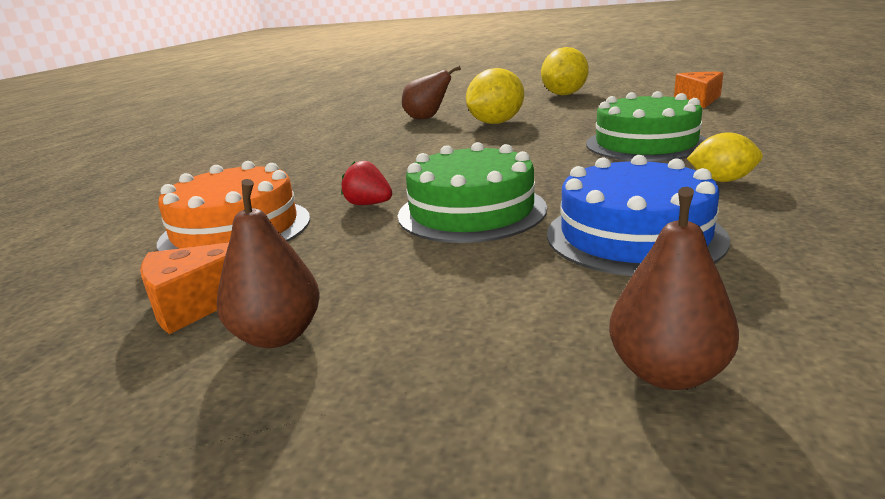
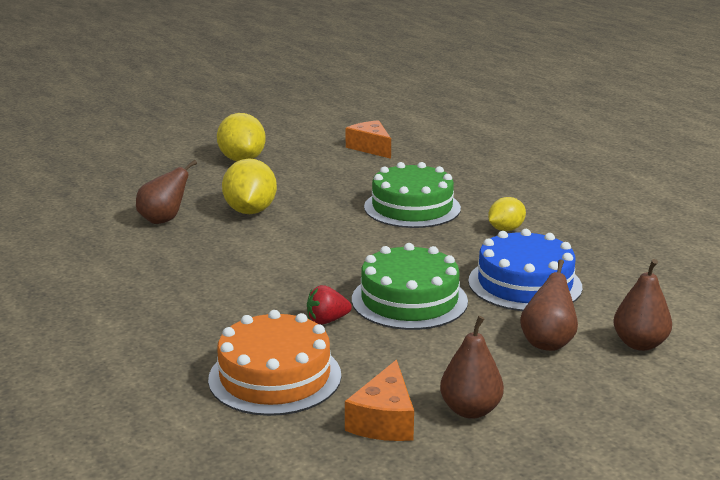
camera: 50 degrees left, 0 degrees up
none -> brown pear [520,259,578,351]

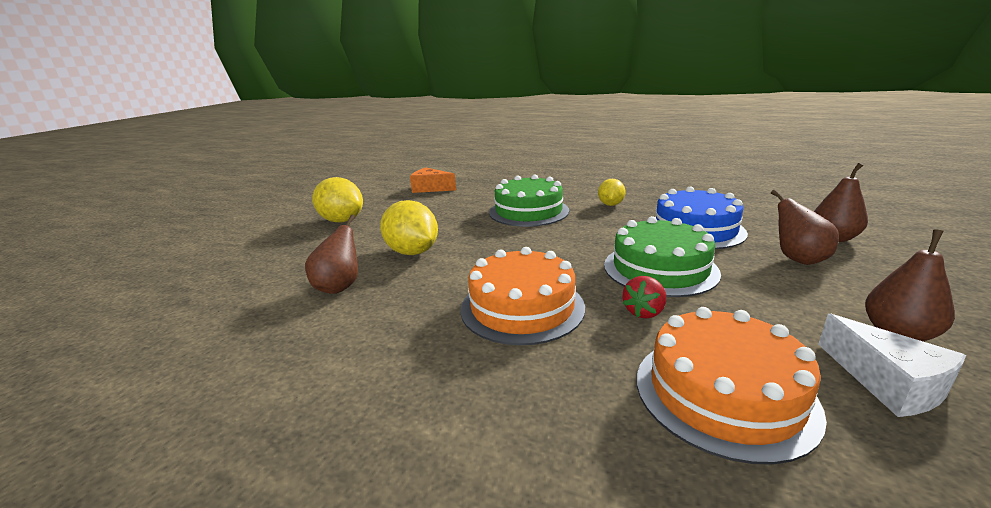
camera: 35 degrees left, 0 degrees up
orange cheese [345,360,414,441] -> white cheese [818,314,966,417]
none -> orange cake [460,247,585,345]

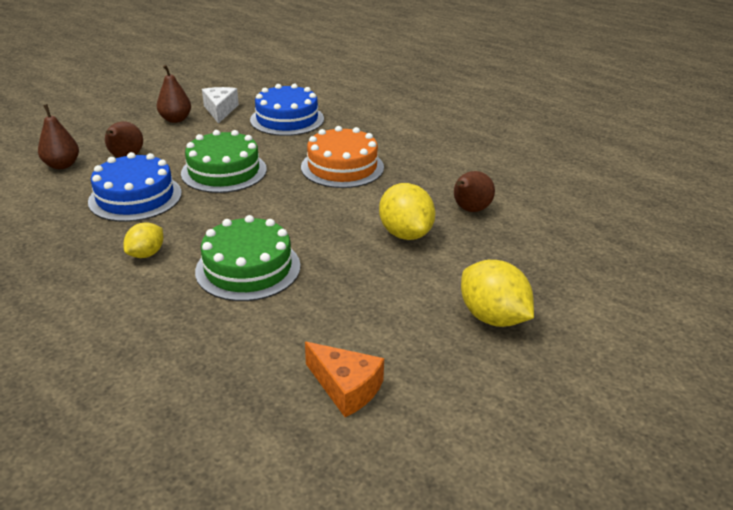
camera: 165 degrees left, 10 degrees up
red strawberry [623,276,666,319] -> none
orange cake [637,307,827,465] -> blue cake [250,84,324,136]

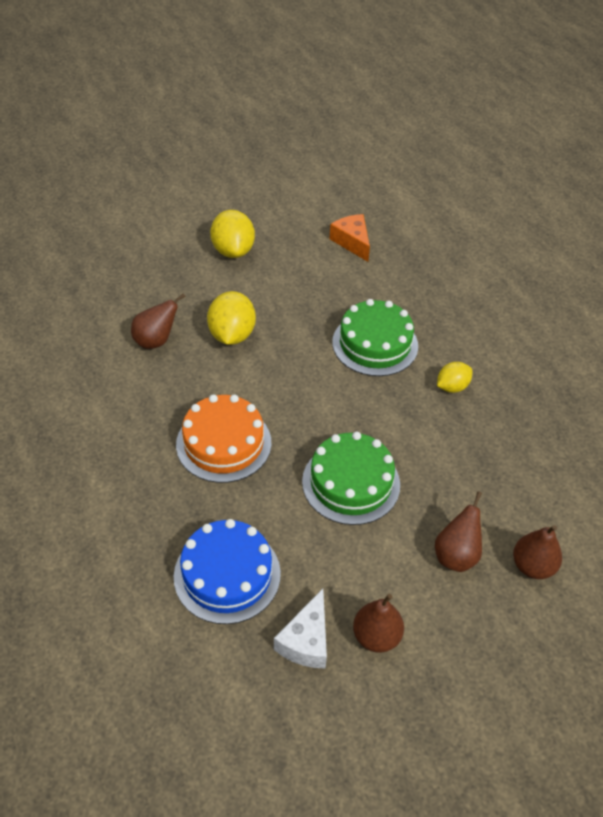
camera: 155 degrees left, 15 degrees up
blue cake [88,152,182,222] -> none

